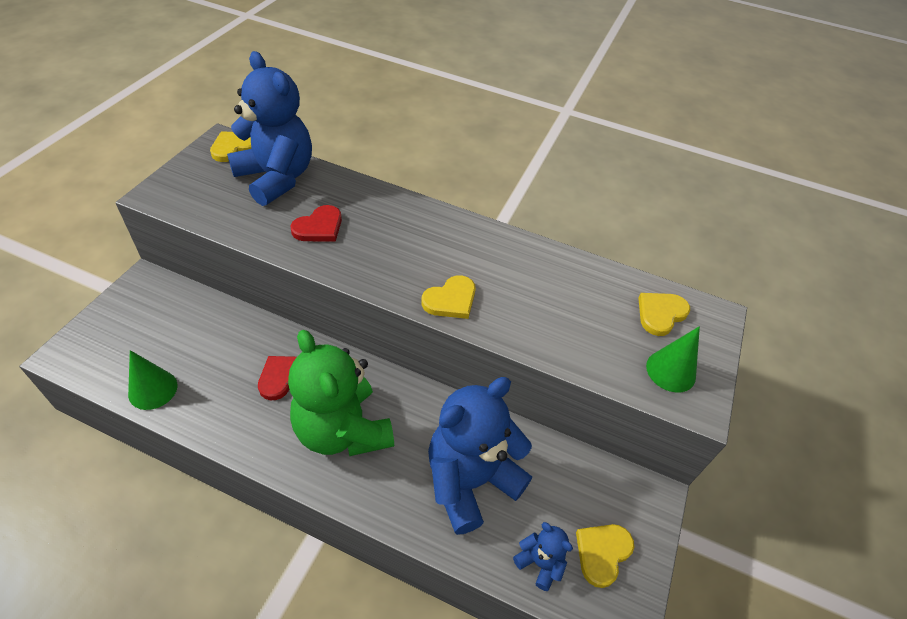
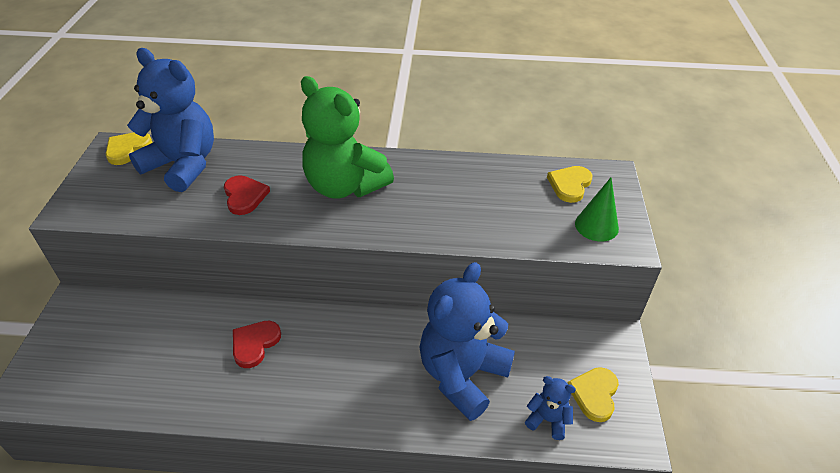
camera: 15 degrees left, 5 degrees down
green cone [128,350,177,410] -> none
green teddy bear [288,330,394,456] -> green teddy bear moved to [301,76,394,199]
red heart [291,205,342,242] -> red heart turned 45 degrees counterclockwise [224,175,270,215]
yellow heart [421,275,476,319] -> none

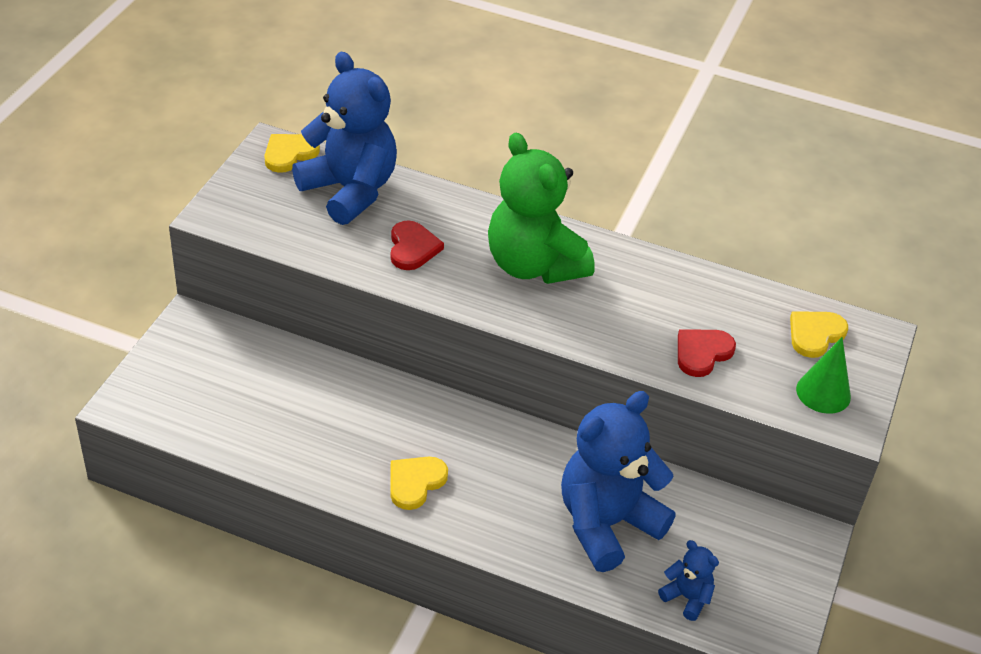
camera: 15 degrees right, 0 degrees up
red heart [233,321,281,368] -> red heart moved to [678,329,736,377]
yellow heart [567,367,619,422] -> yellow heart moved to [390,457,448,510]

